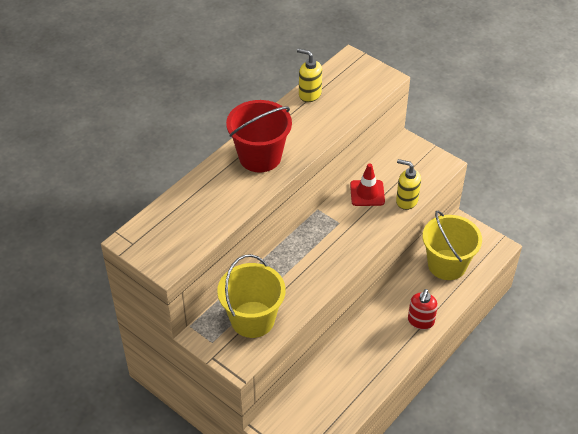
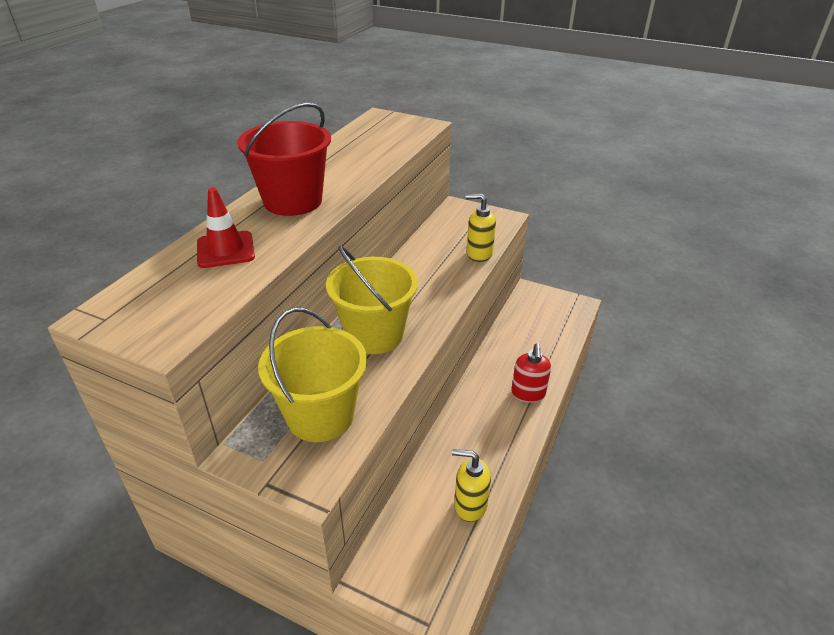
camera: 15 degrees left, 10 degrees down
yellow soap dispenser [297,48,322,102] -> yellow soap dispenser moved to [452,449,491,522]
red traffic cone [350,163,385,206] -> red traffic cone moved to [197,188,255,268]
yellow bucket [423,211,482,280] -> yellow bucket moved to [326,246,418,354]

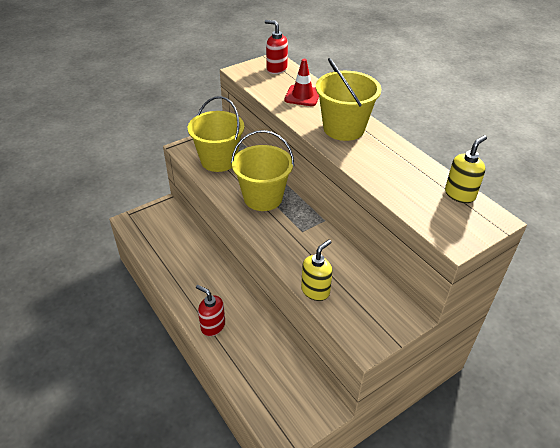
camera: 120 degrees right, 5 degrees up
red bucket [237,103,331,216] -> yellow bucket [316,58,381,141]
yellow soap dispenser [452,449,491,522] -> yellow soap dispenser moved to [445,135,487,203]
none -> red soap dispenser [265,20,288,74]

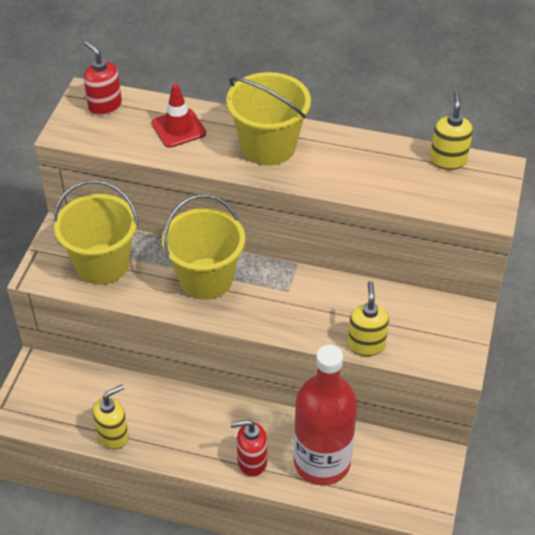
camera: 40 degrees left, 5 degrees up
red soap dispenser [265,20,288,74] -> red soap dispenser turned 60 degrees clockwise [84,41,122,116]
none -> yellow soap dispenser [93,384,129,449]
none -> red bottle [293,345,357,485]

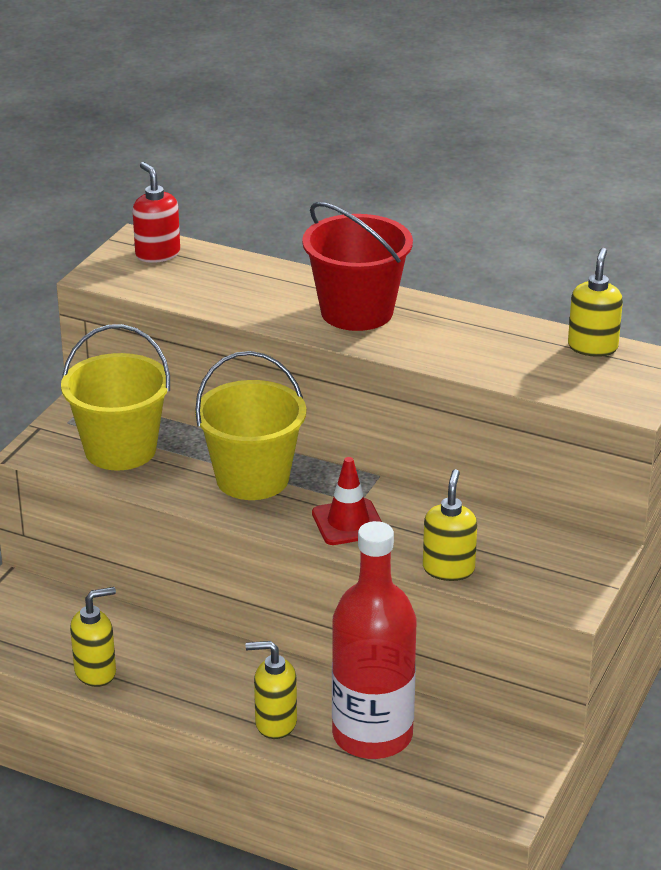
camera: 10 degrees right, 15 degrees down
red traffic cone [152,84,206,148] -> red traffic cone moved to [312,457,382,545]
yellow bucket [226,72,311,166] -> red bucket [302,202,413,331]
red soap dispenser [230,419,267,477] -> yellow soap dispenser [246,641,297,739]

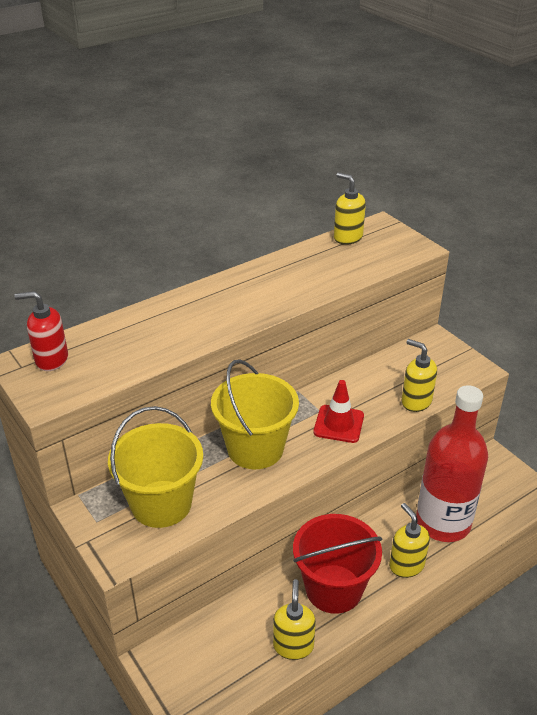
camera: 60 degrees left, 5 degrees up
yellow soap dispenser [246,641,297,739] -> yellow soap dispenser turned 120 degrees clockwise [389,503,430,578]
red bucket [302,202,413,331] -> red bucket moved to [293,514,382,614]

